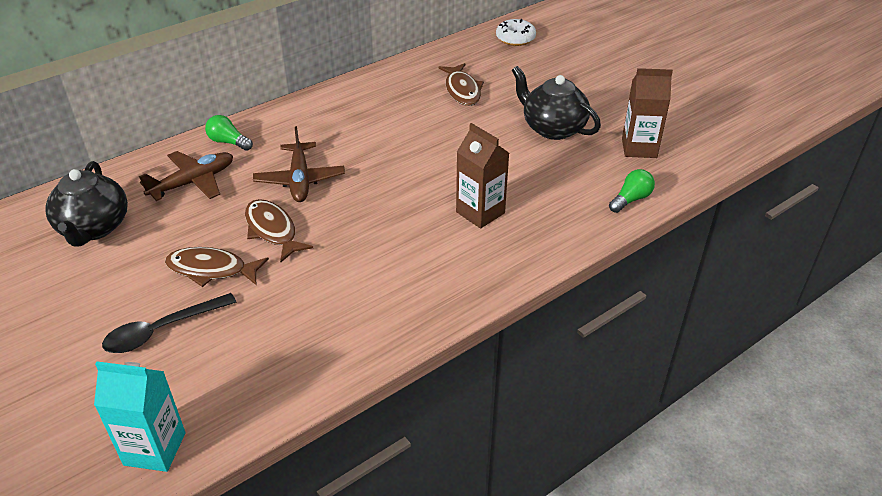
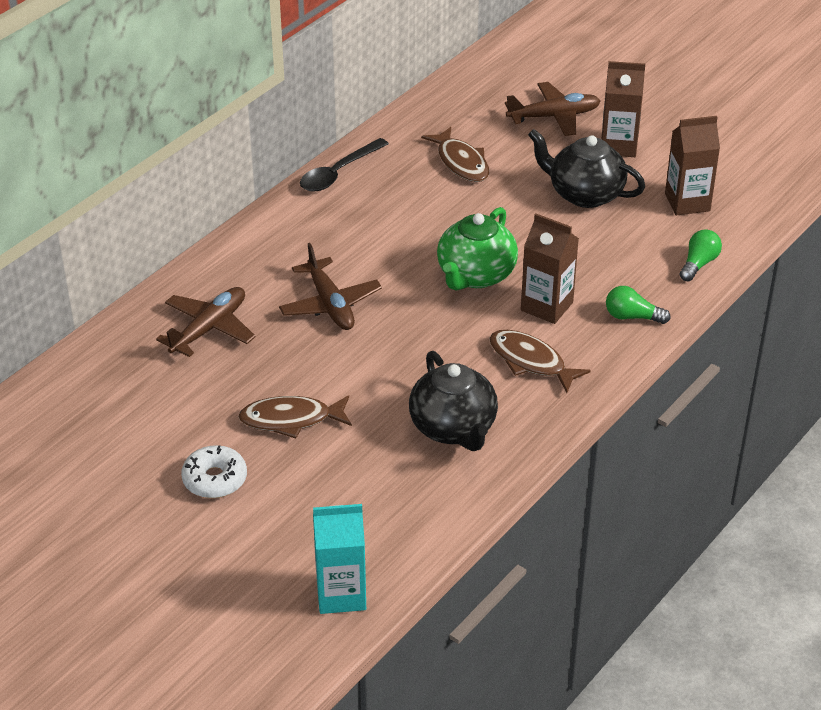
camera: 15 degrees left, 0 degrees up
black teapot [45,161,128,247] -> black teapot moved to [409,351,498,451]
black spoon [102,293,236,353] -> black spoon moved to [300,138,389,192]
green light bulb [205,115,253,151] -> green light bulb moved to [606,286,671,324]
brown fish [245,199,313,263] -> brown fish moved to [489,330,591,393]
white donut [496,19,536,46] -> white donut moved to [181,445,247,498]
none -> green teapot [437,207,518,290]
none -> brown plane [505,82,600,136]
none -> brown carton [602,61,645,157]

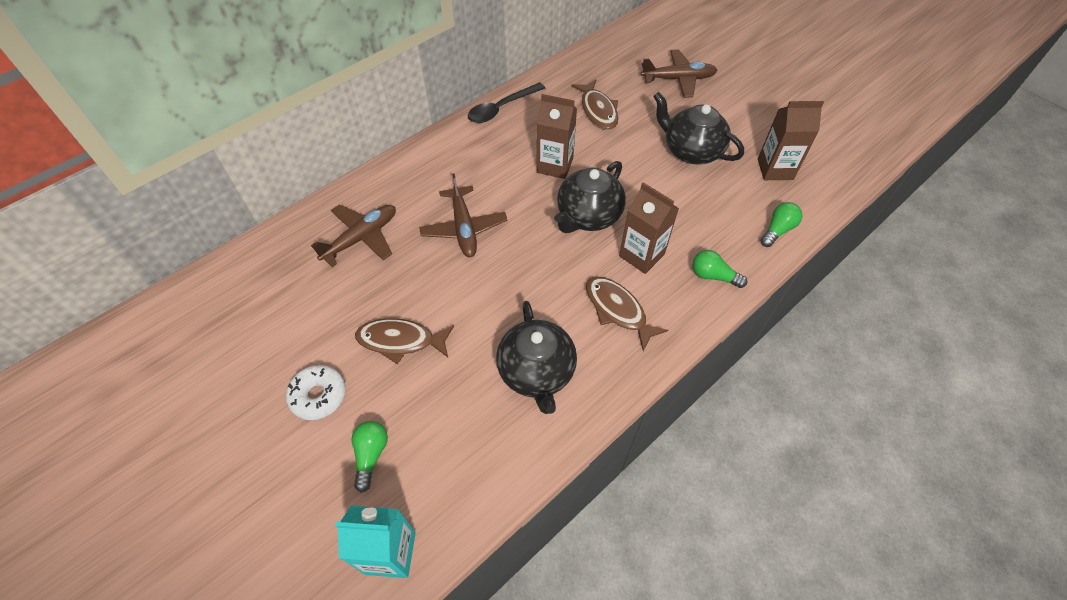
camera: 10 degrees right, 15 degrees up
green teapot [437,207,518,290] -> black teapot [554,161,626,233]
brown carton [602,61,645,157] -> brown carton moved to [537,94,577,179]
none -> green light bulb [351,421,388,493]

